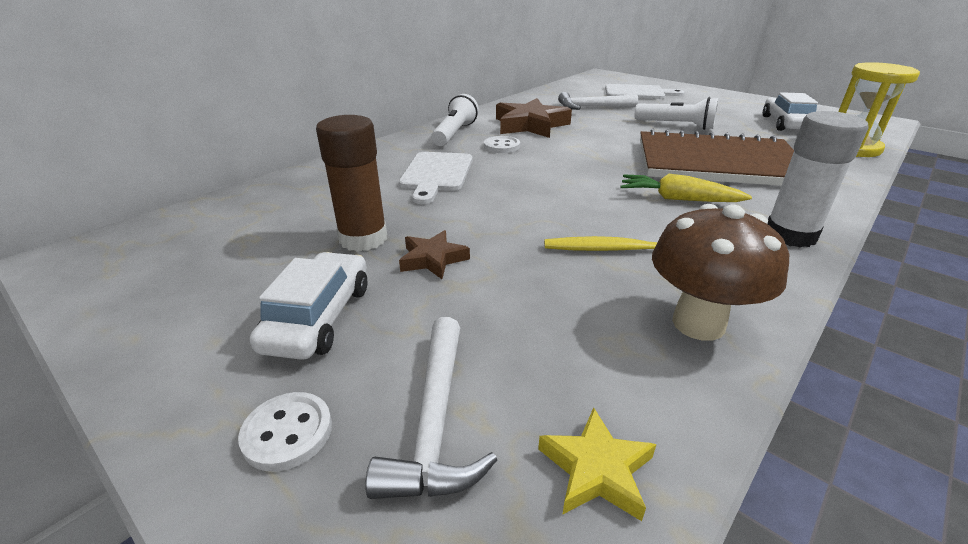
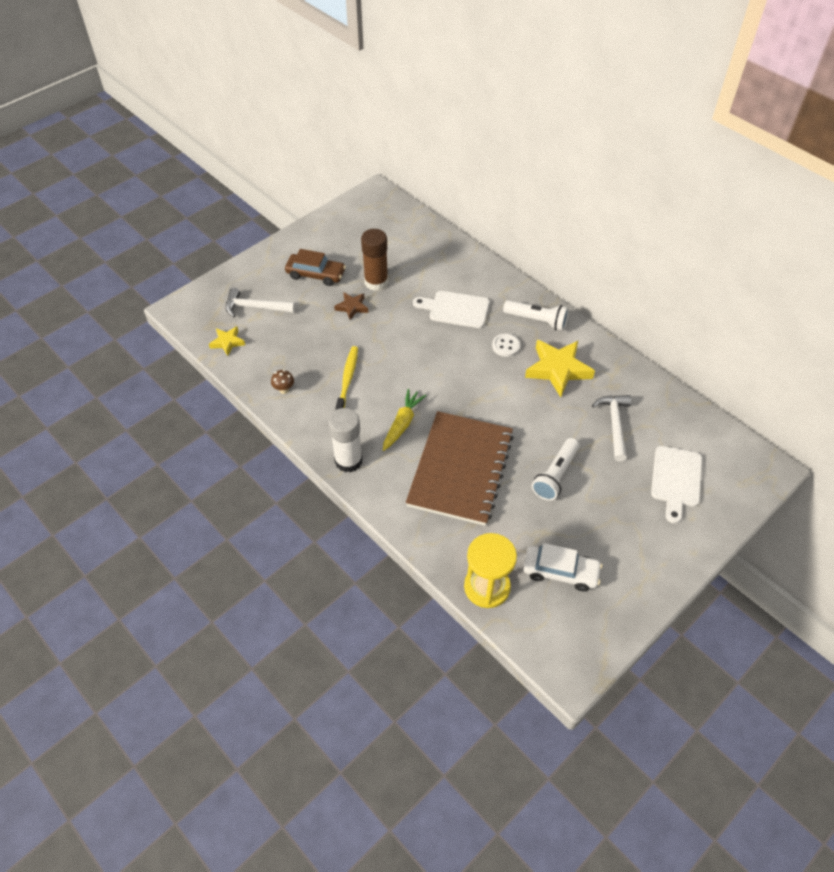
camera: 95 degrees right, 20 degrees up
white button [238,392,332,471] -> none
white car [250,252,368,360] -> brown car [285,249,346,286]
brown star [496,98,572,138] -> yellow star [525,340,595,397]
brown mushroom [652,204,789,341] -> brown mushroom [271,370,294,394], size x0.46

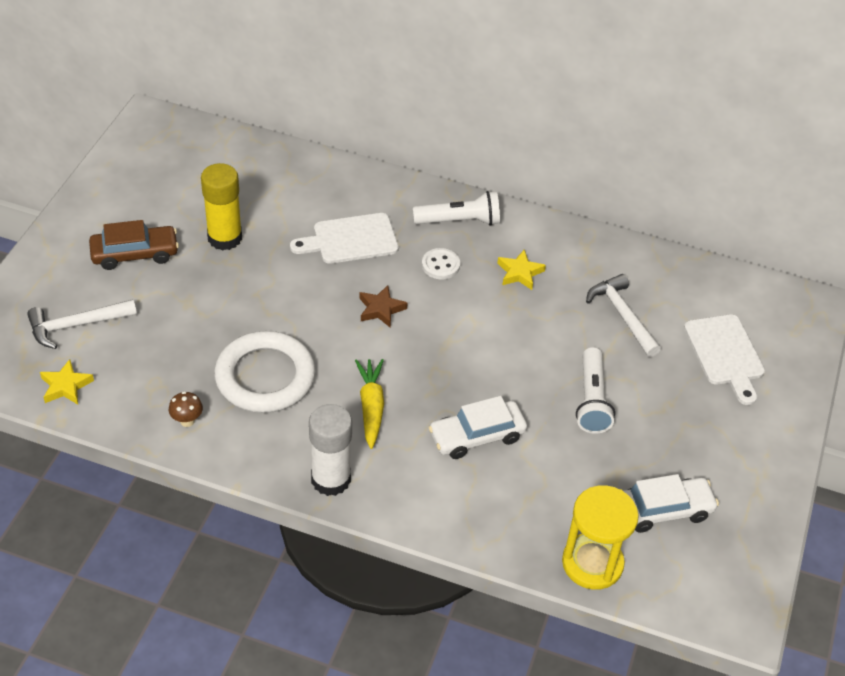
camera: 30 degrees left, 5 degrees down
brown star [334,292,368,320] -> brown star moved to [359,285,407,328]
yellow toothbrush [335,346,358,410] -> white ring [214,331,316,413]
brown glue stick [361,229,388,291] -> yellow glue stick [201,163,242,250]
brown notebook [406,411,514,526] -> white car [429,396,527,459]
yellow star [525,340,595,397] -> yellow star [497,250,546,290], size x0.53

